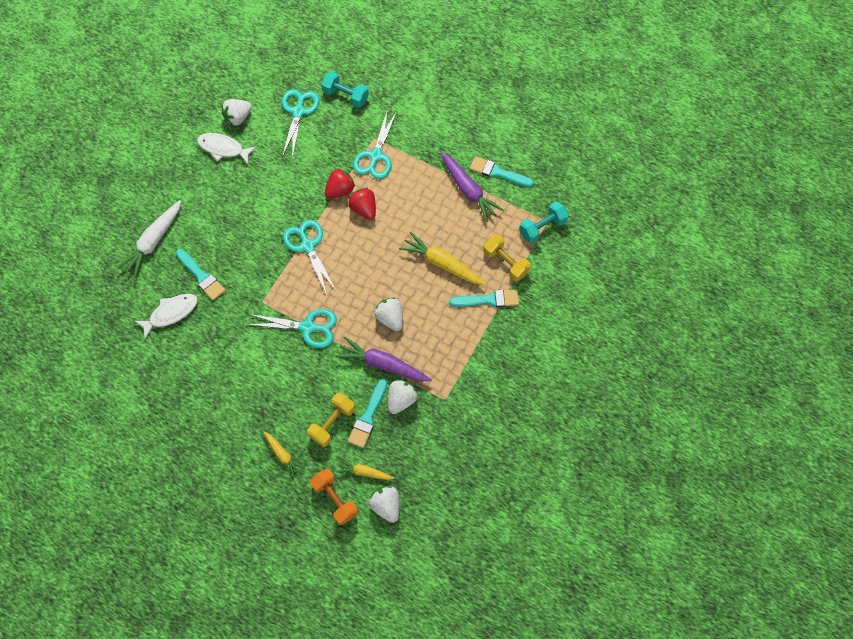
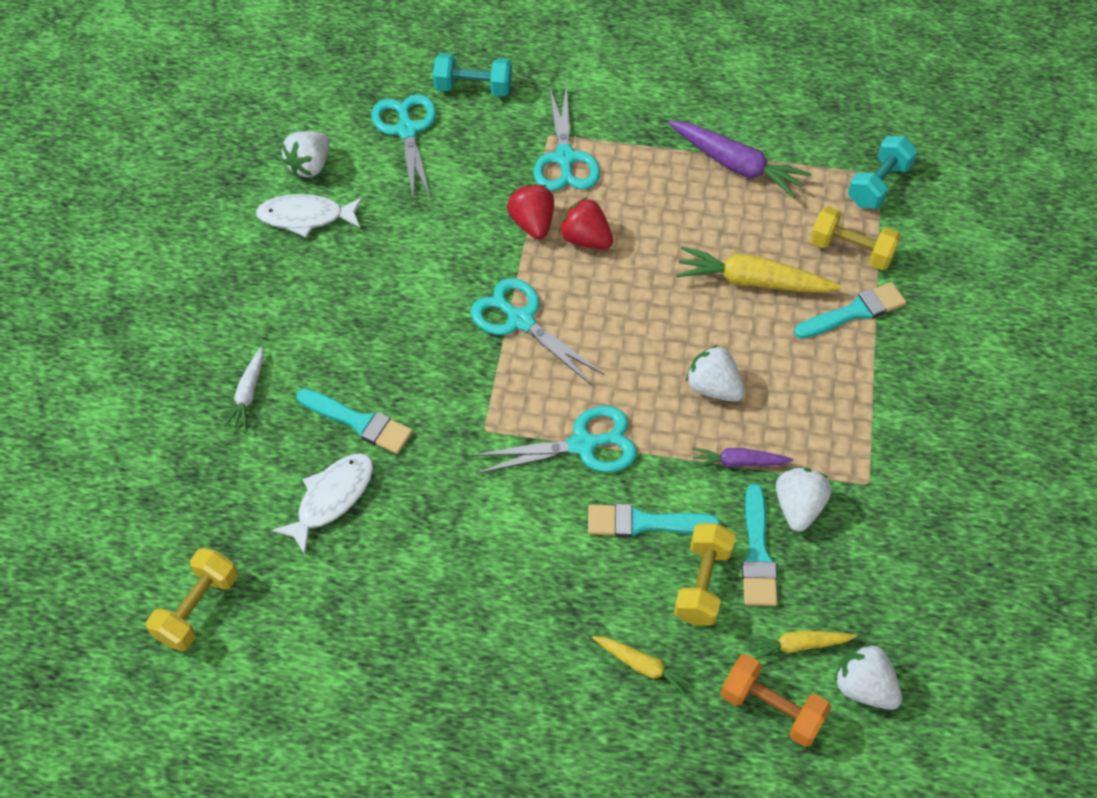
camera: 20 degrees left, 10 degrees down
white carrot [117,200,181,278] -> white carrot [224,347,264,430], size x0.56
red strawberry [325,168,355,199] -> red strawberry turned 45 degrees counterclockwise [507,184,554,239]
purple carrot [336,336,432,381] -> purple carrot [692,448,793,469], size x0.56
turquoise brush [470,156,534,187] -> turquoise brush moved to [588,504,721,537]
none -> yellow dumbbell [146,548,238,651]

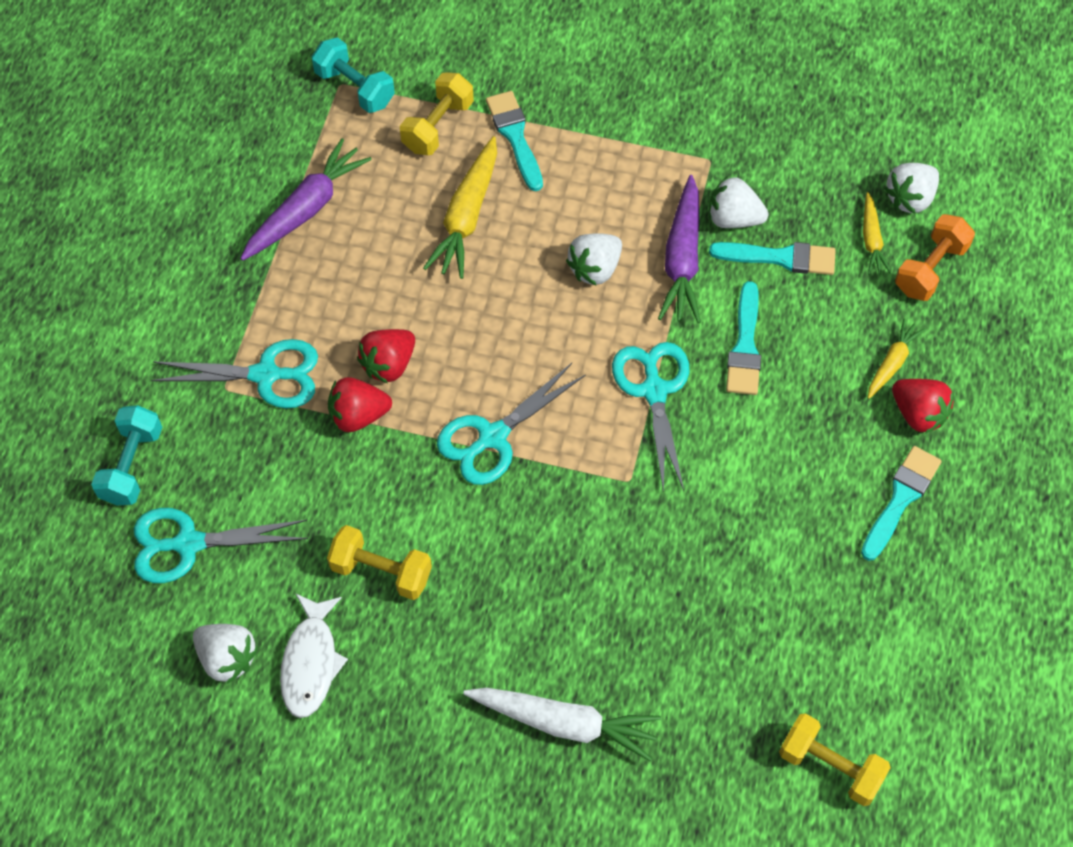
camera: 85 degrees left, 5 degrees up
white carrot [224,347,264,430] -> white carrot [463,688,661,761], size x1.77
white fish [272,453,373,554] -> none
turquoise brush [297,389,413,454] -> turquoise brush moved to [861,446,942,561]
yellow dumbbell [674,523,736,626] -> yellow dumbbell moved to [327,525,432,600]
purple carrot [692,448,793,469] -> purple carrot [658,175,701,323], size x1.77
none -> red strawberry [892,379,953,434]

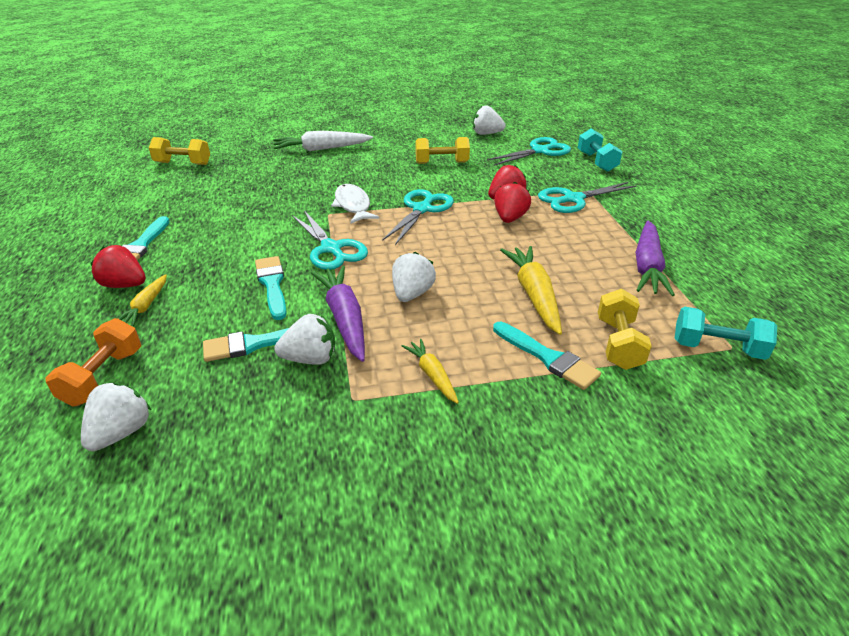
camera: 155 degrees right, 25 degrees down
white fish [280,593,348,718] -> white fish moved to [331,184,379,224]
yellow carrot [863,192,891,275] -> yellow carrot moved to [402,339,459,404]

